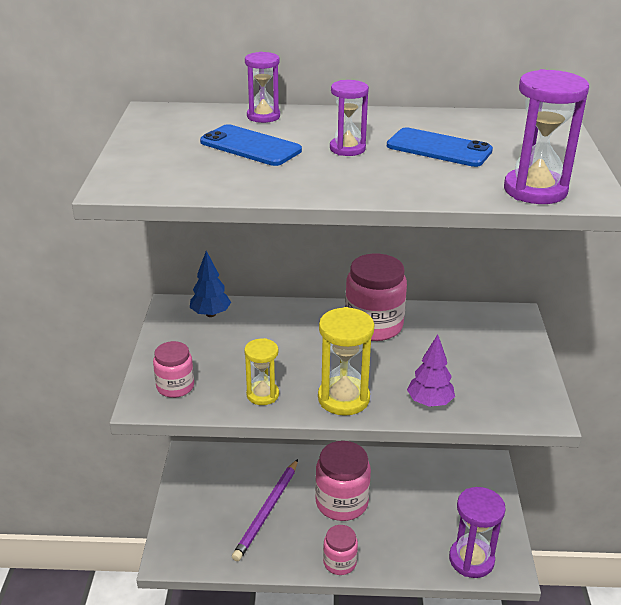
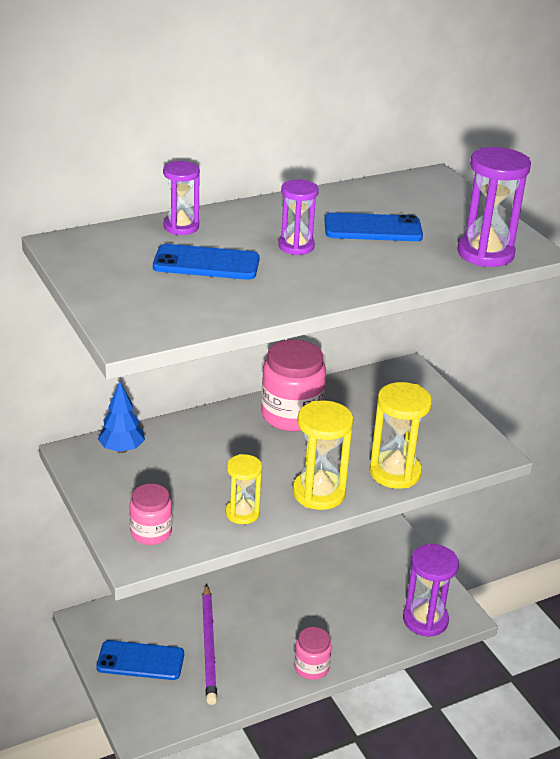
camera: 30 degrees left, 0 degrees up
pink jar [315,441,371,521] -> none
purple tree [407,334,455,407] -> yellow hourglass [370,382,432,489]
none -> blue phone [96,640,184,680]

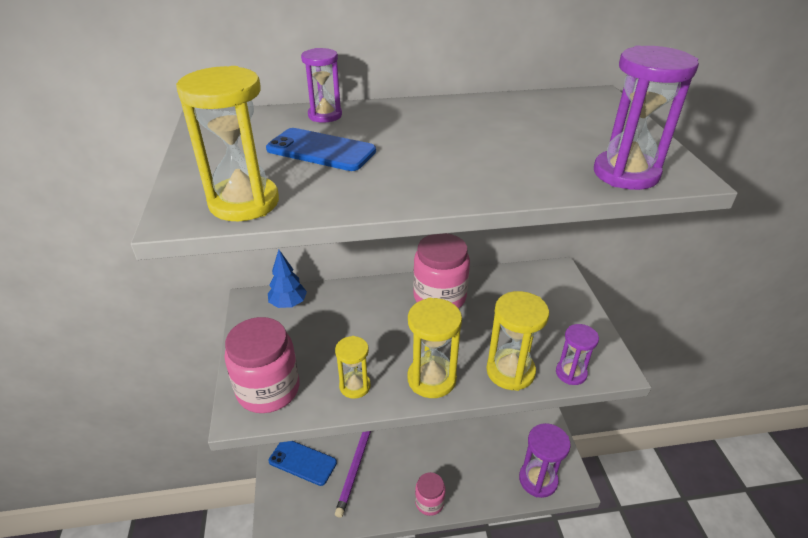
camera: 20 degrees right, 5 degrees up
pink jar [130,484,172,545] -> pink jar [225,317,300,413], size x1.71
purple hourglass [278,180,319,255] -> purple hourglass moved to [556,324,599,385]
blue phone [324,213,423,241] -> none
none -> yellow hourglass [176,66,279,221]

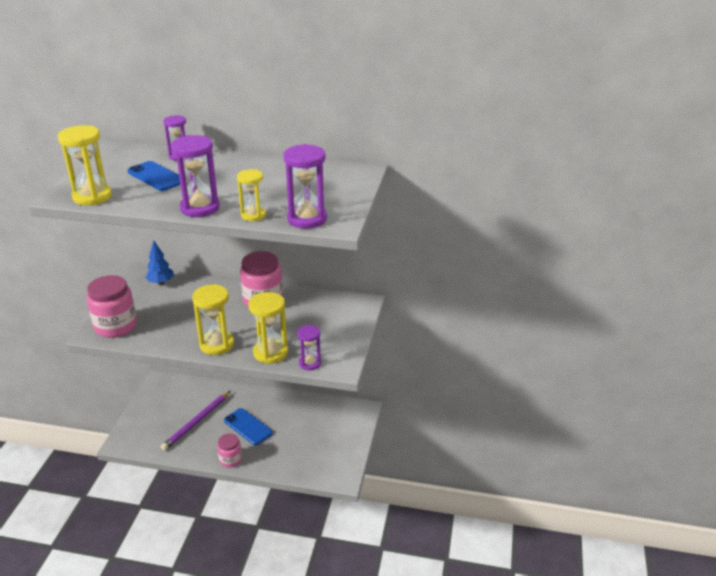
camera: 20 degrees right, 5 degrees down
blue phone [268,441,337,486] -> blue phone moved to [224,408,273,445]
yellow hourglass [335,336,371,399] -> yellow hourglass moved to [237,169,266,221]
purple hourglass [519,423,571,498] -> purple hourglass moved to [171,135,220,217]

